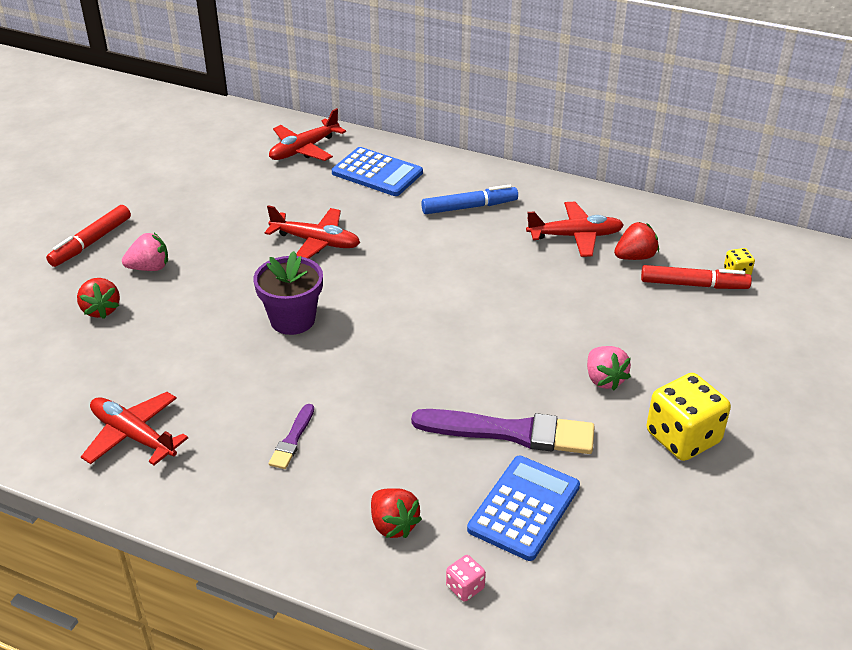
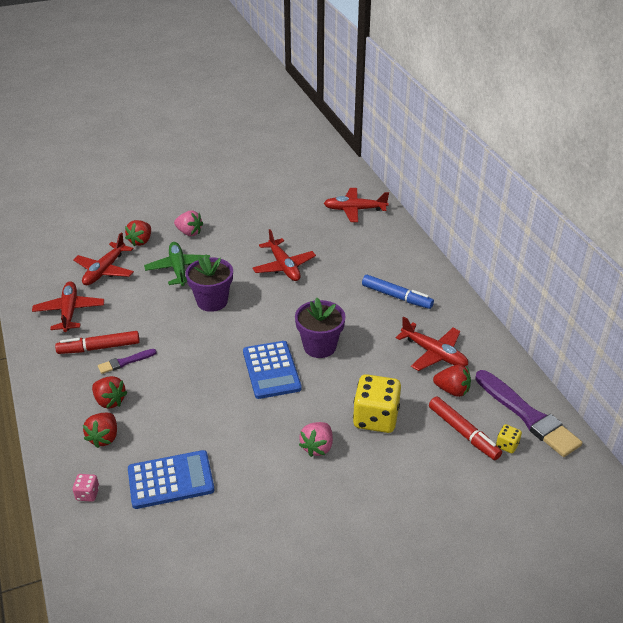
camera: 45 degrees right, 0 degrees up
red marker [46,205,131,267] -> red marker moved to [55,331,140,354]
blue calculator [332,147,423,196] -> blue calculator moved to [243,341,302,399]
purple brush [411,409,595,454] -> purple brush moved to [475,370,582,457]
yellow dice [646,373,731,461] -> yellow dice moved to [353,374,401,433]
none -> red plane [73,232,134,285]
none -> red strawberry [92,376,128,409]
none -> green plane [144,242,210,286]
none -> purple flower pot [295,298,346,358]

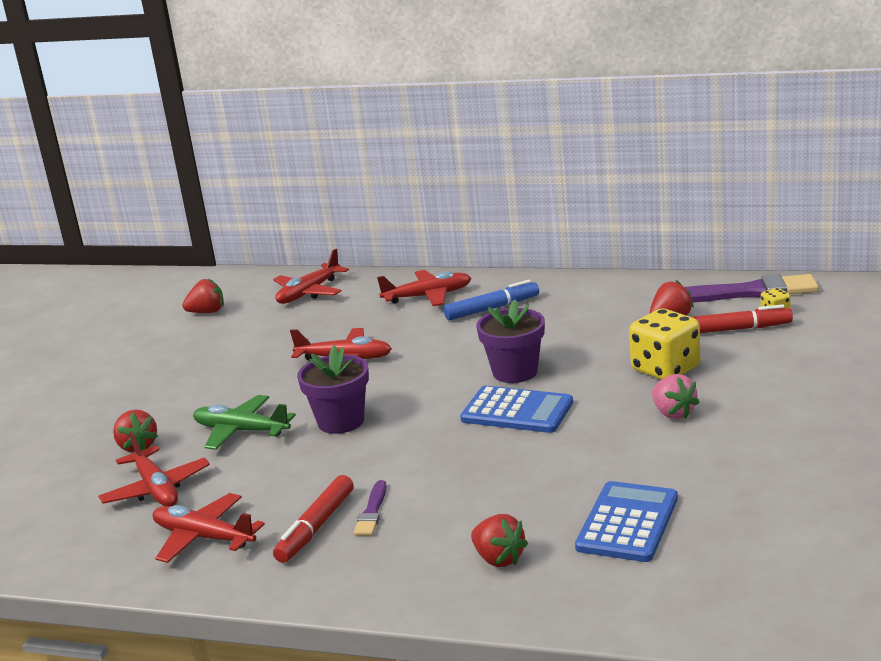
camera: 50 degrees left, 15 degrees down
pink dice [73,474,99,502] -> none
red strawberry [92,376,128,409] -> red strawberry moved to [182,278,224,313]
pink strawberry [174,211,203,236] -> none
red plane [396,317,468,371] -> red plane moved to [377,270,471,306]

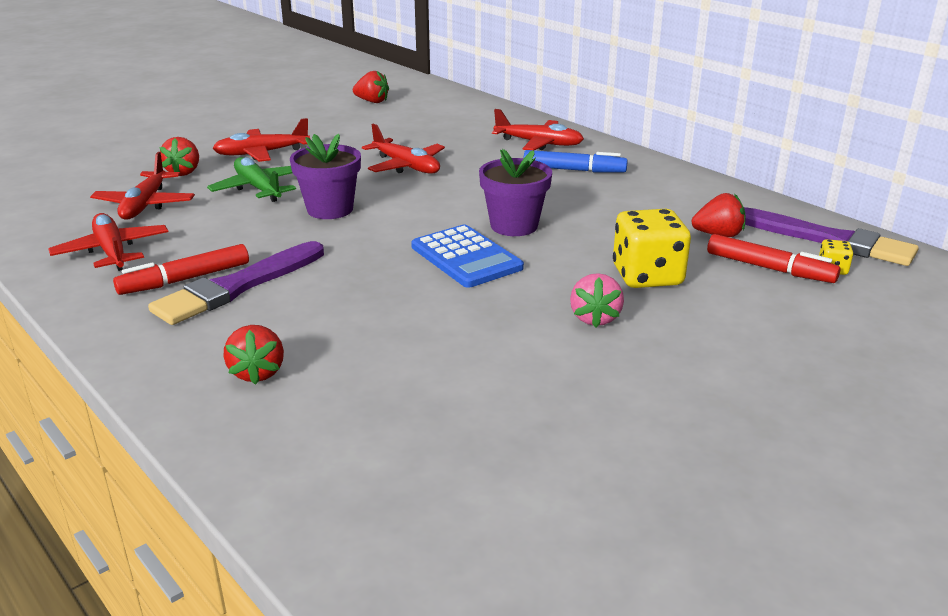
camera: 30 degrees right, 5 degrees up
red plane [273,249,349,304] -> red plane moved to [212,118,310,162]
purple brush [354,480,387,536] -> purple brush [148,241,324,325], size x2.05
blue calculator [575,481,678,562] -> none

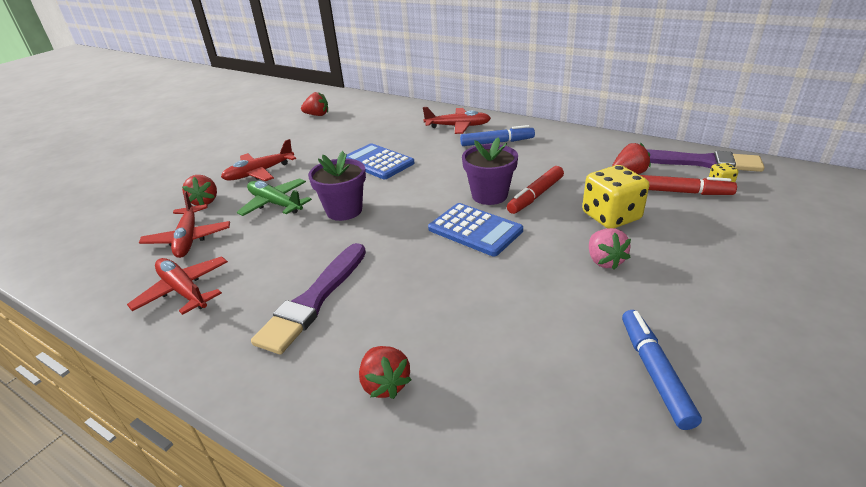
camera: 15 degrees left, 5 degrees up
red marker [113,244,249,295] -> red marker moved to [507,166,564,214]
red plane [362,124,445,173] -> blue calculator [346,143,414,179]
none -> blue marker [622,310,702,430]

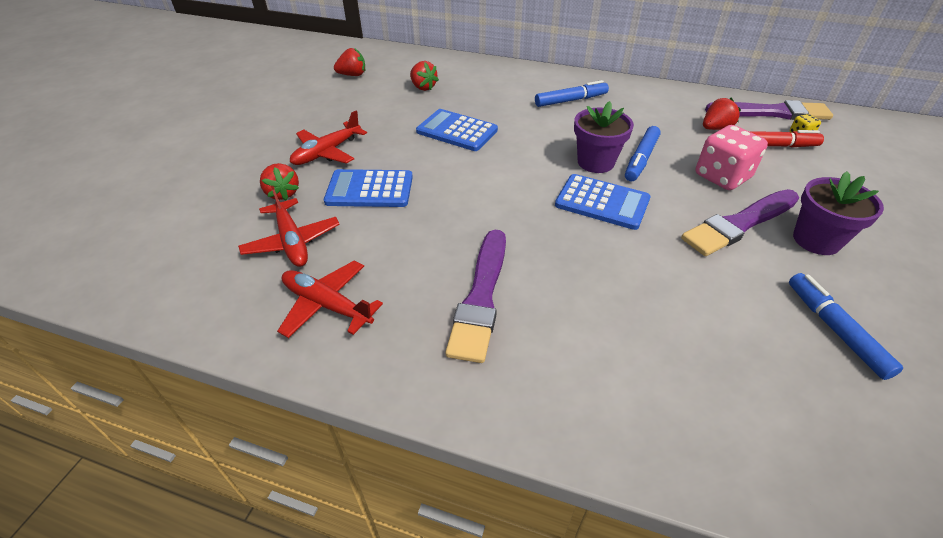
camera: 15 degrees left, 10 degrees up
green plane [237,178,312,216] -> blue calculator [324,169,413,207]
purple flower pot [308,151,366,221] -> purple flower pot moved to [793,171,884,255]
red strawberry [359,346,412,399] -> red strawberry moved to [410,61,439,91]
red plane [423,107,491,134] -> none
red marker [507,166,564,214] -> blue marker [625,126,661,181]
yellow dice [582,165,649,228] -> pink dice [696,125,768,190]
pink strawberry [589,228,631,270] -> purple brush [681,189,799,256]

